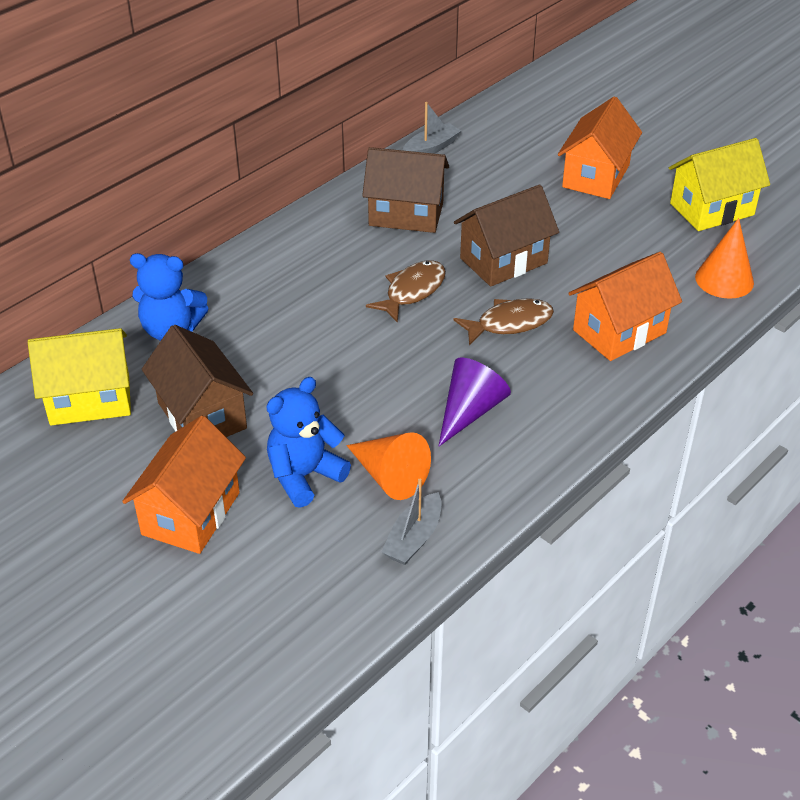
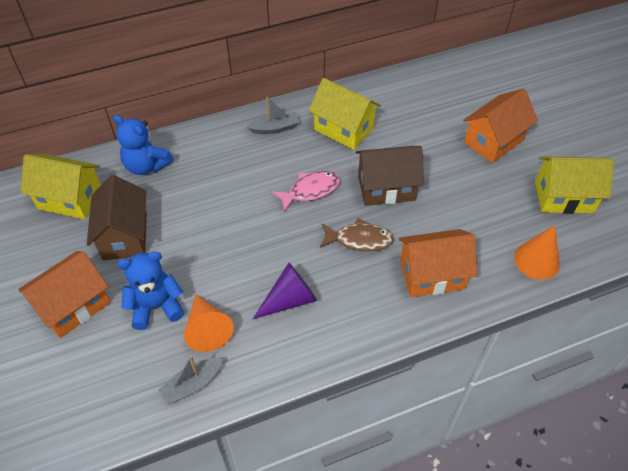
camera: 25 degrees right, 10 degrees up
brown house [362,147,449,233] -> yellow house [309,78,381,150]
brown fish [366,260,446,323] -> pink fish [271,171,340,212]
grey boat [402,102,461,154] -> grey boat moved to [247,97,300,134]

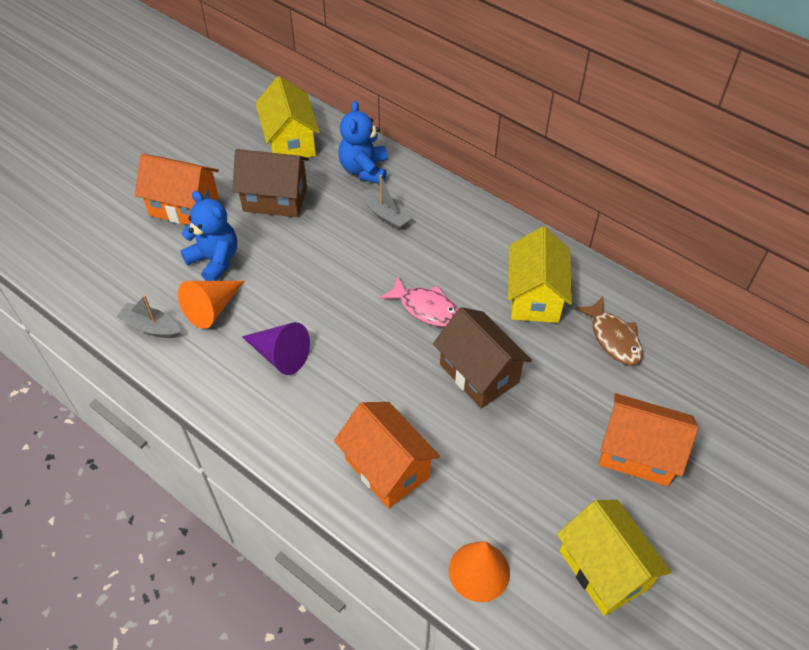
camera: 60 degrees right, 0 degrees up
brown house [87,175,147,260] -> brown house turned 45 degrees clockwise [232,149,309,217]
grey boat [247,97,300,134] -> grey boat moved to [363,175,412,229]
brown fish [320,218,394,252] -> brown fish moved to [575,297,643,365]

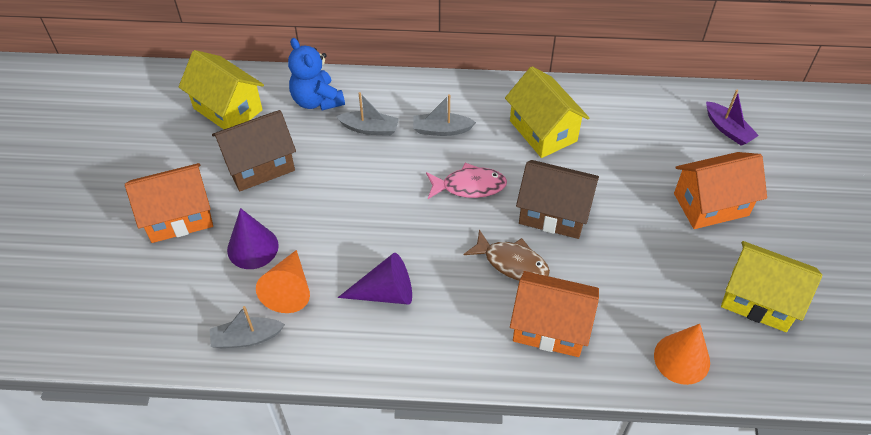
camera: 35 degrees left, 0 degrees up
blue teddy bear [180,191,237,281] -> purple cone [227,208,279,269]
brown fish [575,297,643,365] -> brown fish moved to [463,229,550,281]
none -> grey boat [413,94,476,136]
none -> purple boat [706,90,759,146]

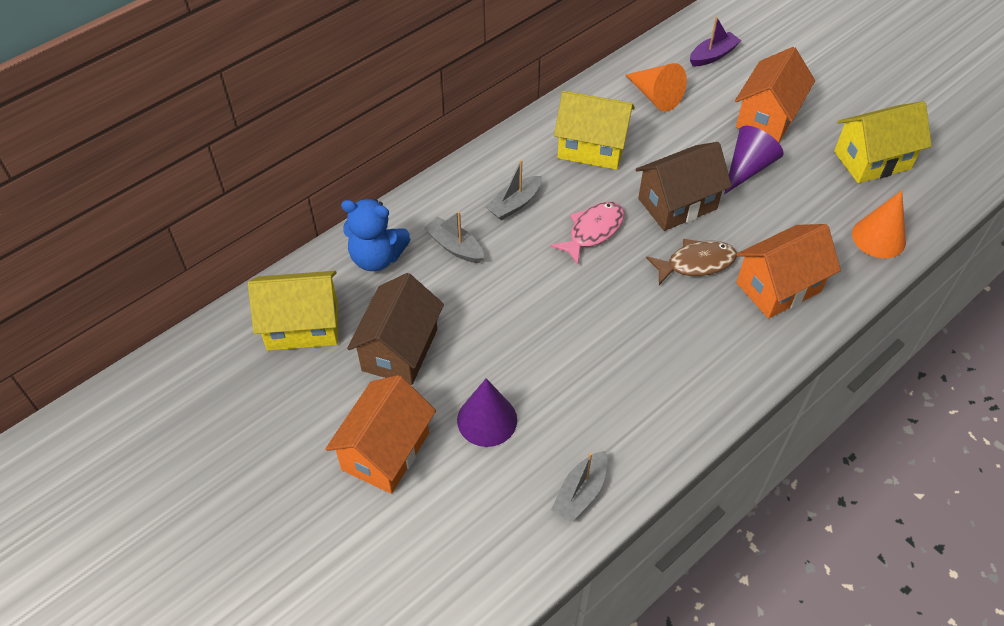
camera: 45 degrees left, 0 degrees up
orange cone [256,250,310,313] -> orange cone moved to [626,63,687,112]
grey boat [336,92,399,136] -> grey boat turned 105 degrees counterclockwise [424,211,484,263]
purple cone [338,253,412,305] -> purple cone moved to [724,126,784,194]
purple boat [706,90,759,146] -> purple boat turned 45 degrees counterclockwise [690,17,741,66]

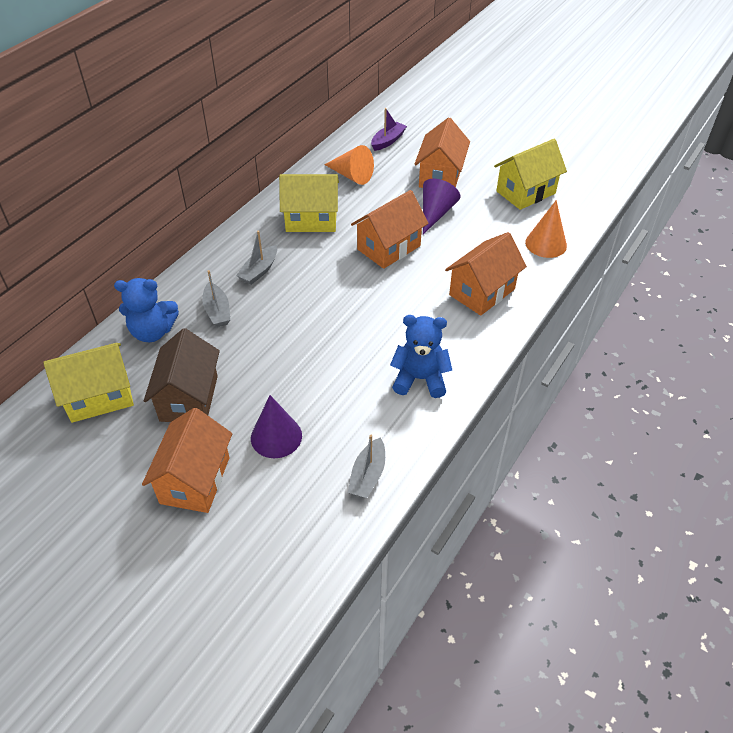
camera: 15 degrees left, 5 degrees down
grey boat [424,211,484,263] -> grey boat turned 135 degrees counterclockwise [202,270,230,327]
pink fish [550,202,624,265] -> none
brown house [635,142,732,231] -> orange house [351,190,428,269]
brown fish [646,239,737,285] -> none
none -> blue teddy bear [390,315,452,398]

